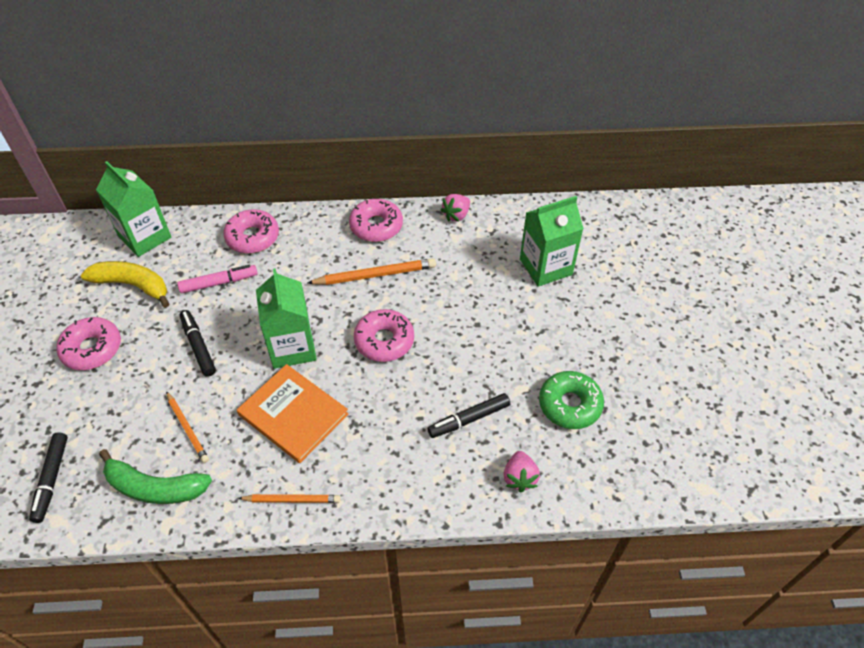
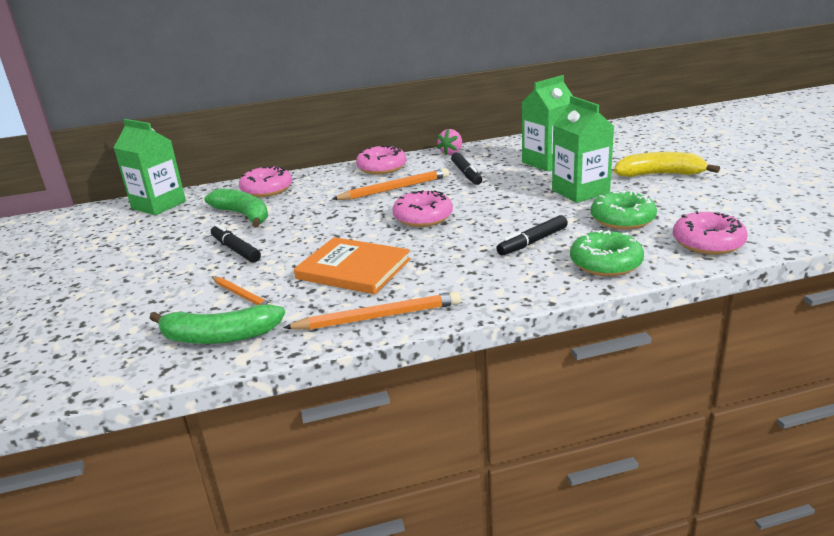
camera: 10 degrees left, 25 degrees down
black marker [29,432,68,523] -> black marker moved to [451,152,482,185]
pink donut [56,317,121,370] -> pink donut moved to [673,211,748,255]
yellow banana [81,261,170,308] -> yellow banana moved to [614,152,720,177]
pink marker [178,265,258,293] -> green banana [204,188,268,228]
orange pencil [238,494,340,503] -> orange pencil [283,291,461,330], size x1.56
green carton [256,268,317,369] -> green carton moved to [552,96,614,203]
pink strawberry [503,451,540,492] -> green donut [570,230,644,276]

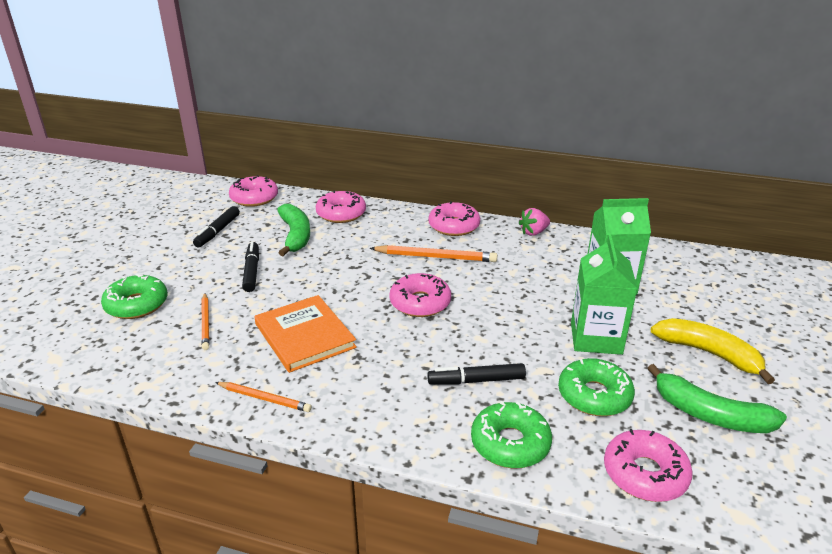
camera: 30 degrees right, 5 degrees up
green carton [114,119,186,215] -> pink donut [229,175,278,207]
green banana [149,304,286,344] -> green banana moved to [647,364,787,433]
orange pencil [283,291,461,330] -> orange pencil [215,382,312,412], size x0.64
black marker [451,152,482,185] -> black marker moved to [193,206,240,247]
none -> green donut [101,274,168,319]

